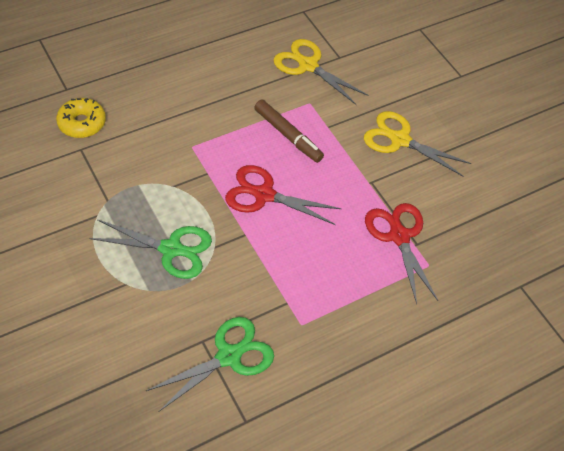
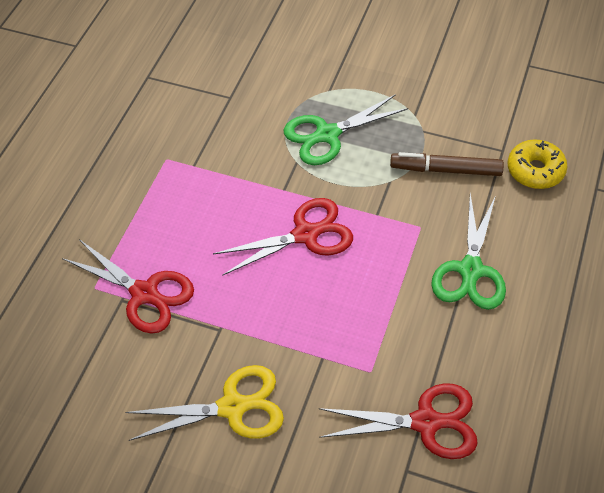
camera: 145 degrees right, 0 degrees up
green scissors [146,317,274,412] -> green scissors moved to [431,194,506,310]
brown marker [254,100,324,163] -> brown marker moved to [390,152,504,176]
yellow scissors [273,39,368,105] -> red scissors [319,383,478,459]

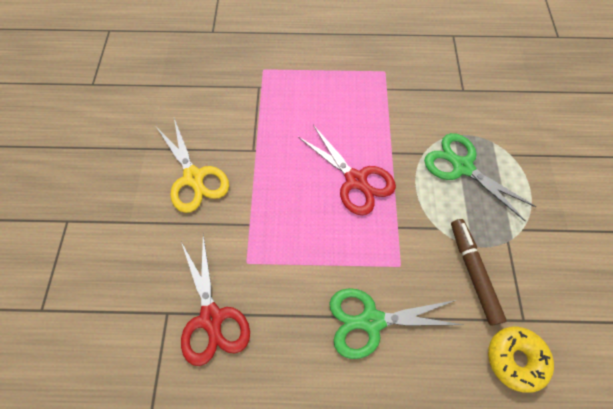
camera: 70 degrees right, 10 degrees up
red scissors [62,239,194,334] -> none

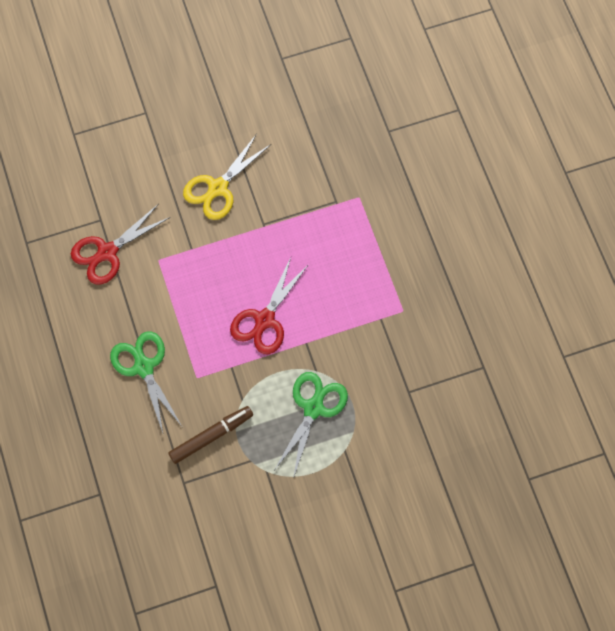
camera: 70 degrees right, 5 degrees up
yellow donut [488,327,554,393] -> none

